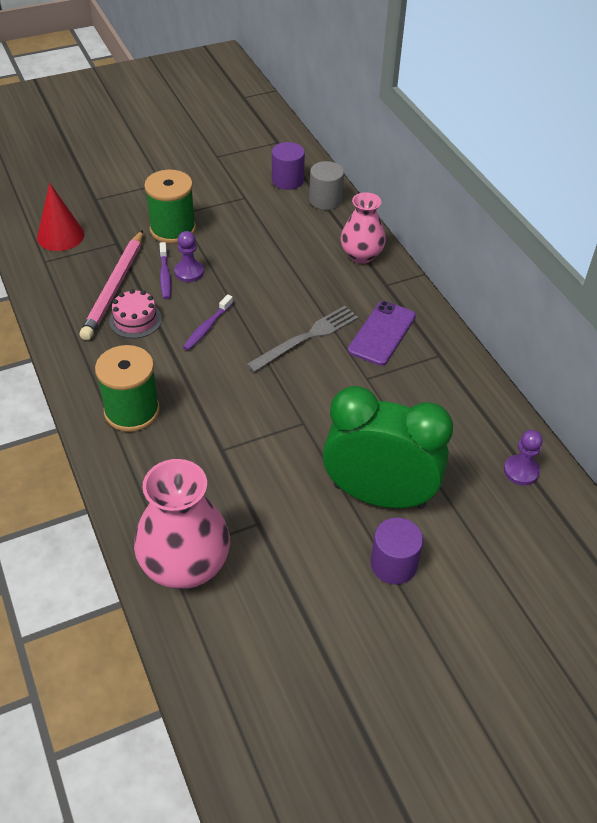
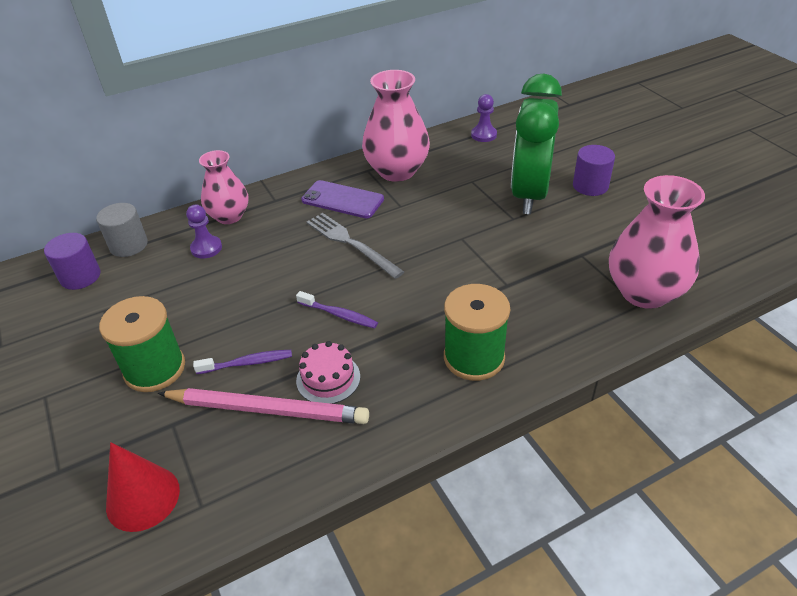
camera: 90 degrees left, 5 degrees down
purple pawn [174,231,204,282] -> purple pawn moved to [186,204,222,259]
none -> pink vase [362,70,430,182]

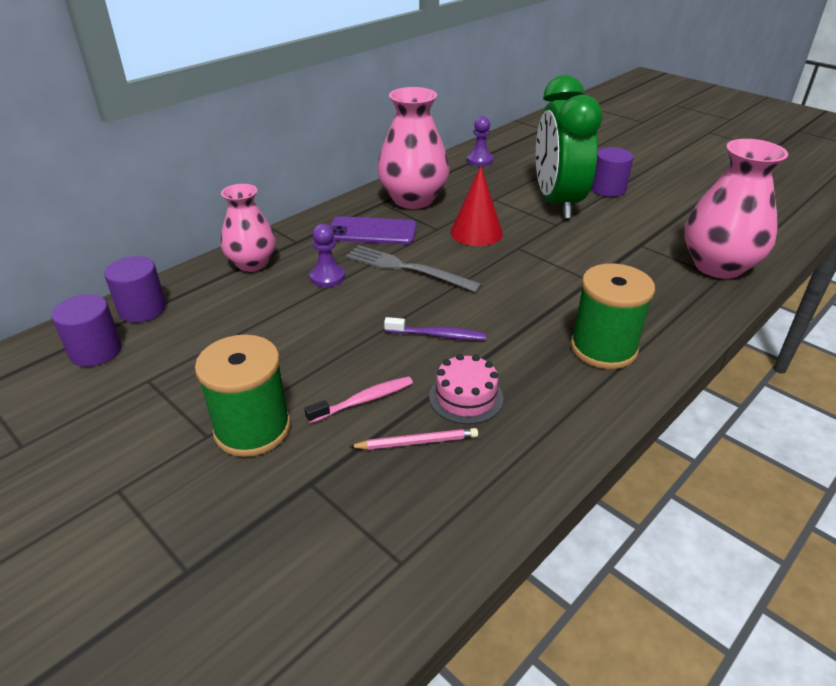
camera: 20 degrees left, 5 degrees down
grey cylinder [96,203,148,257] -> purple cylinder [104,256,166,322]
red cone [106,442,180,532] -> red cone moved to [451,166,503,246]
pink pencil [158,388,369,424] -> pink pencil [349,428,478,450], size x0.50
purple pawn [186,204,222,259] -> purple pawn moved to [310,224,345,287]
purple toothbrush [193,350,292,374] -> pink toothbrush [304,376,413,423]

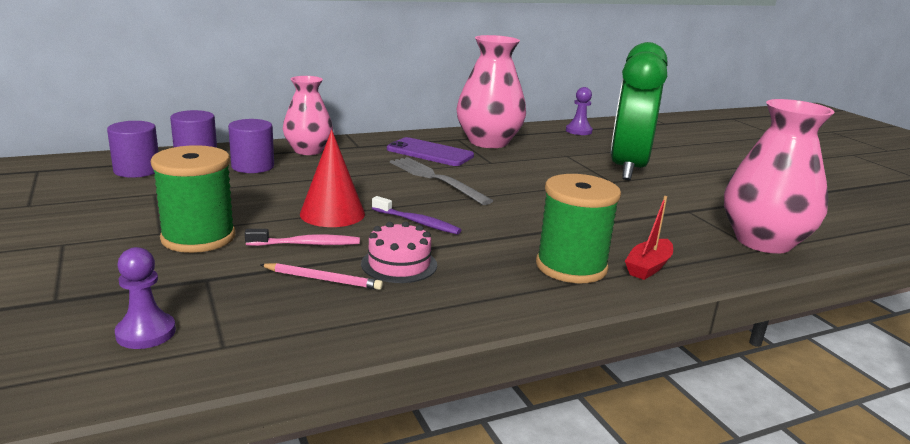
camera: 20 degrees right, 15 degrees down
purple pawn [310,224,345,287] -> purple pawn moved to [115,247,176,349]
red cone [451,166,503,246] -> red cone moved to [300,130,365,227]
purple cylinder [591,147,634,197] -> purple cylinder moved to [228,119,274,173]
none -> red boat [625,196,673,280]

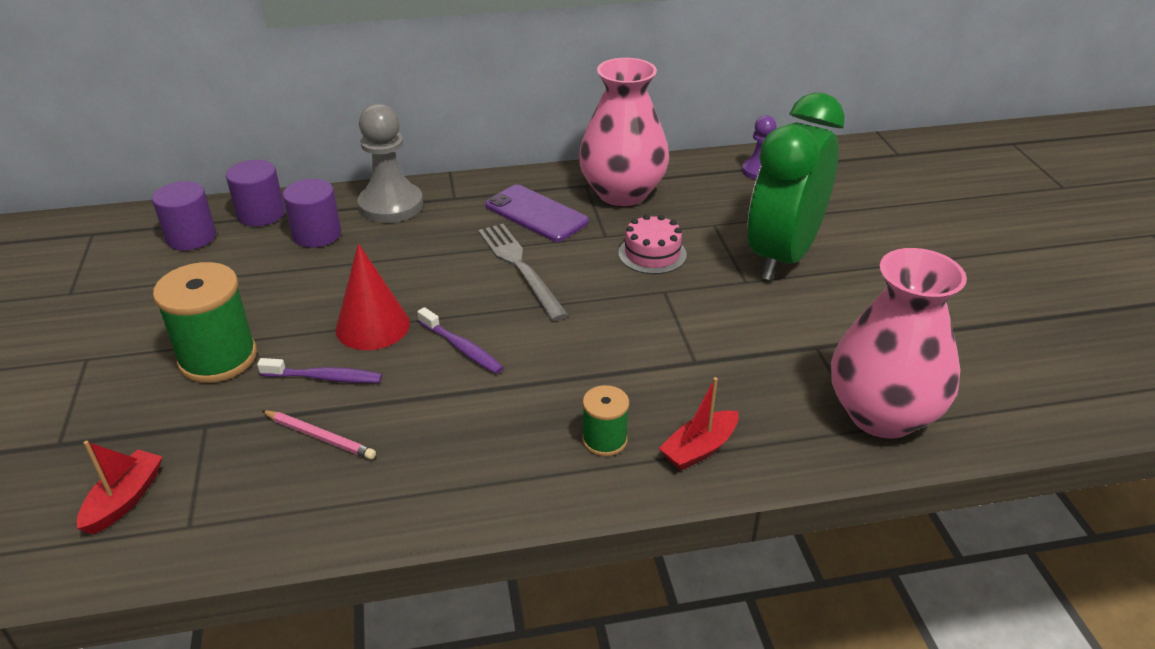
camera: 15 degrees right, 15 degrees up
purple pawn [115,247,176,349] -> red boat [77,441,162,535]
pink toothbrush [245,229,360,246] -> purple toothbrush [257,358,382,383]
pink vase [283,76,333,155] -> grey pawn [357,104,423,223]
pink cake [361,221,437,283] -> pink cake moved to [618,214,687,274]
green spool [536,174,621,283] -> green spool [582,385,629,456], size x0.54

